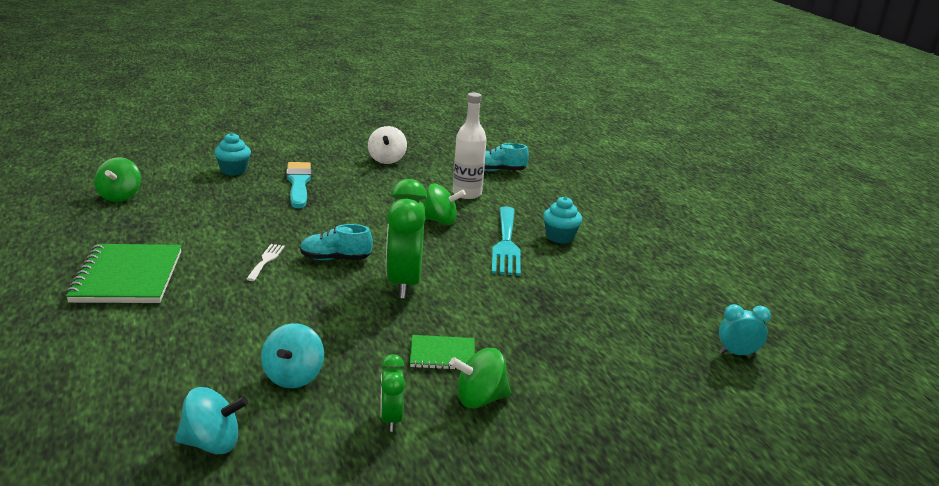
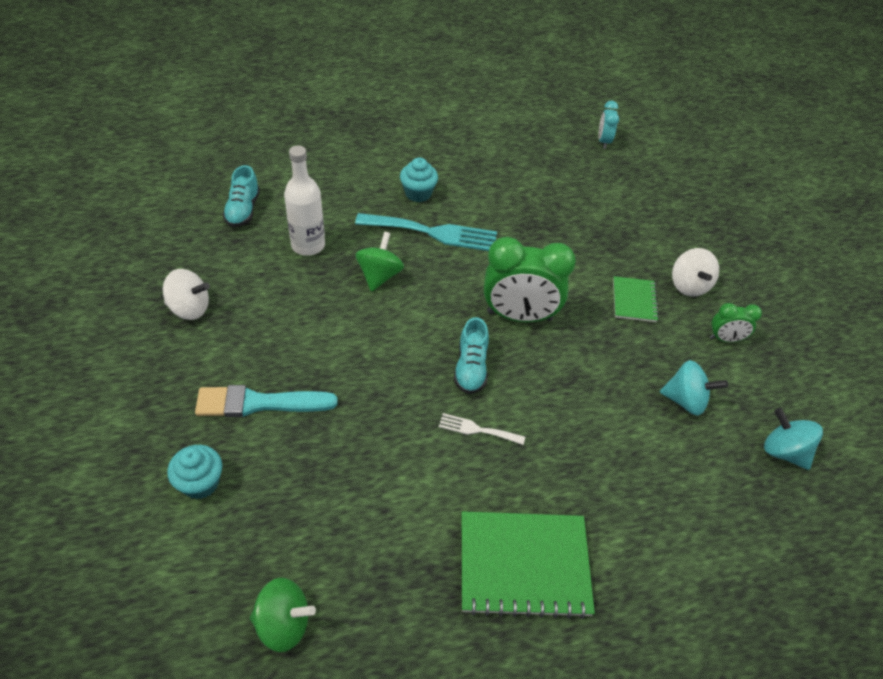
camera: 85 degrees left, 25 degrees up
turquoise spinning top [175,387,248,454] -> turquoise spinning top turned 45 degrees counterclockwise [764,408,823,470]
green spinning top [450,348,511,408] -> white spinning top [672,248,719,297]

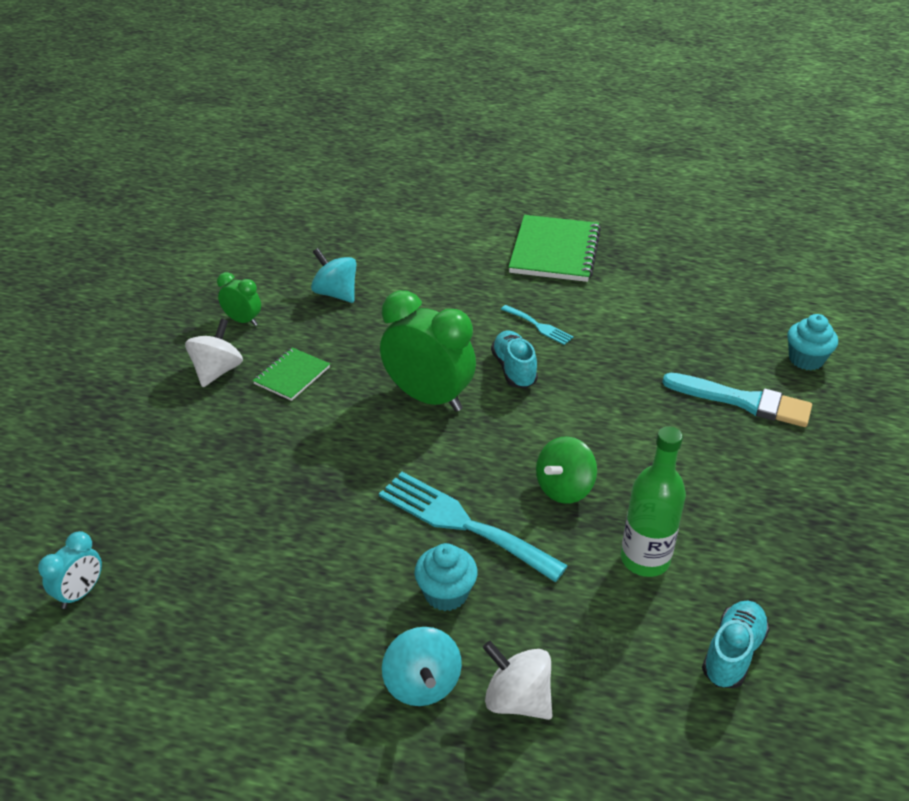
camera: 150 degrees left, 10 degrees down
white spinning top [163,269,210,320] -> white spinning top moved to [483,641,553,720]
green spinning top [250,578,316,652] -> none
white bottle [284,146,325,256] -> green bottle [621,426,686,577]
white fork [439,413,525,445] -> turquoise fork [501,305,574,345]
turquoise shoe [454,317,489,394] -> turquoise shoe turned 45 degrees counterclockwise [491,331,538,388]
green notebook [462,511,595,619] -> green notebook turned 75 degrees clockwise [509,215,601,282]
turquoise spinning top [764,408,823,470] -> turquoise spinning top moved to [382,627,462,706]

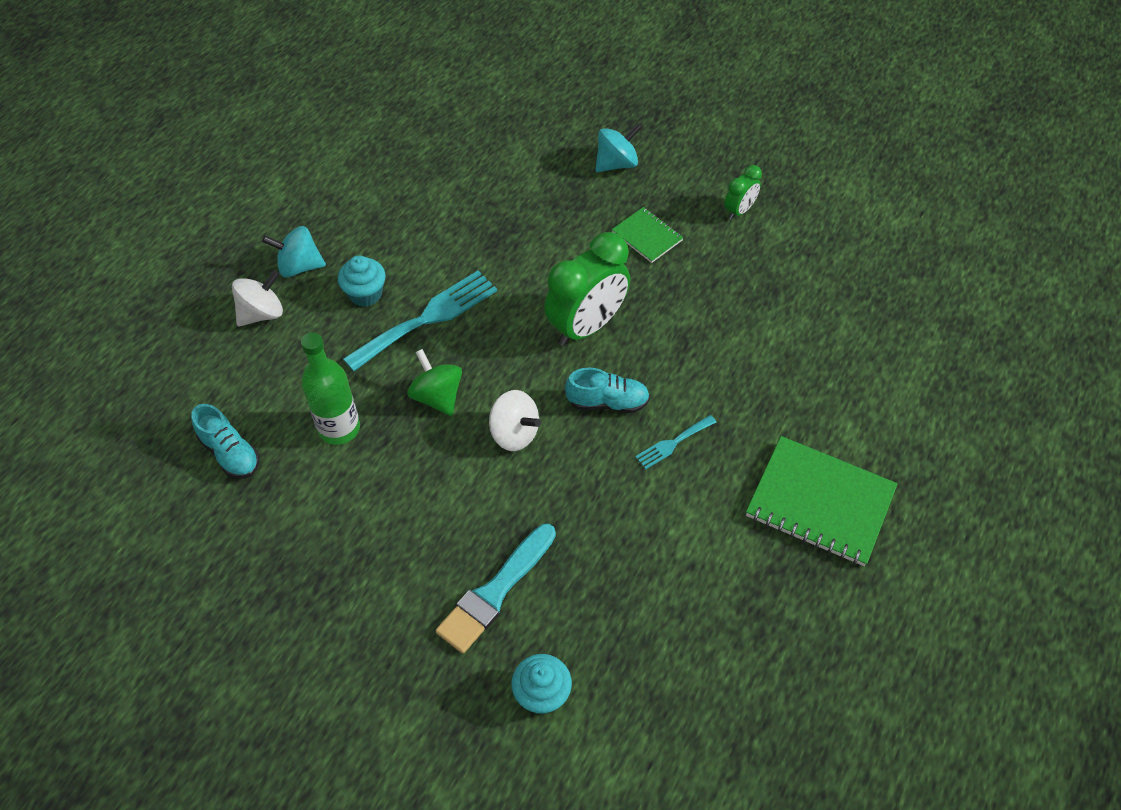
camera: 105 degrees right, 15 degrees up
turquoise clock [38,531,102,609] -> none
white spinning top [185,318,243,387] -> white spinning top moved to [489,390,541,451]
turquoise spinning top [311,248,356,303] -> turquoise spinning top moved to [595,123,642,172]

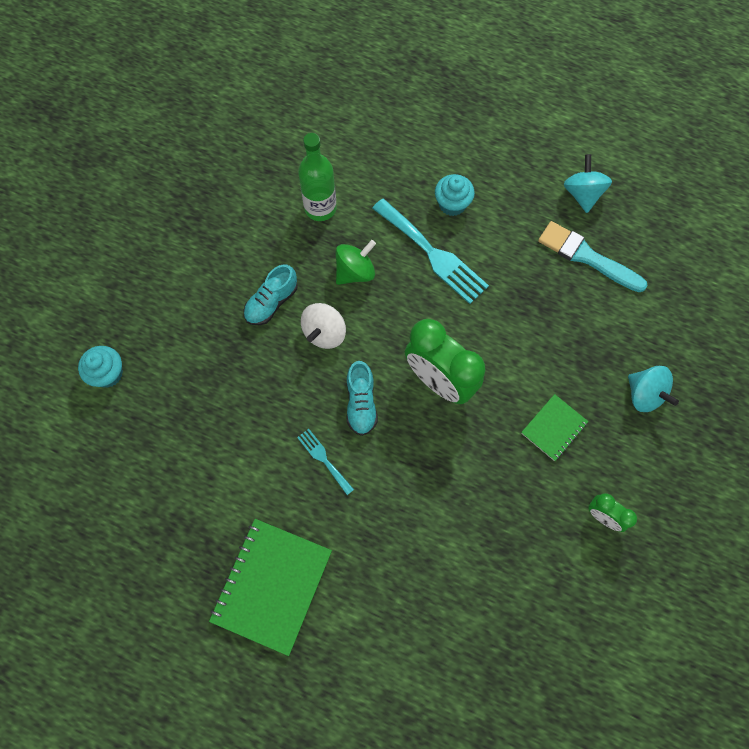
camera: 85 degrees right, 15 degrees up
turquoise shoe [191,404,260,478] -> turquoise shoe moved to [244,264,298,325]
white spinning top [232,270,283,327] -> none
turquoise spinning top [262,226,326,278] -> turquoise spinning top moved to [564,154,612,213]
turquoise brush [436,524,556,654] -> turquoise brush moved to [538,221,648,292]

